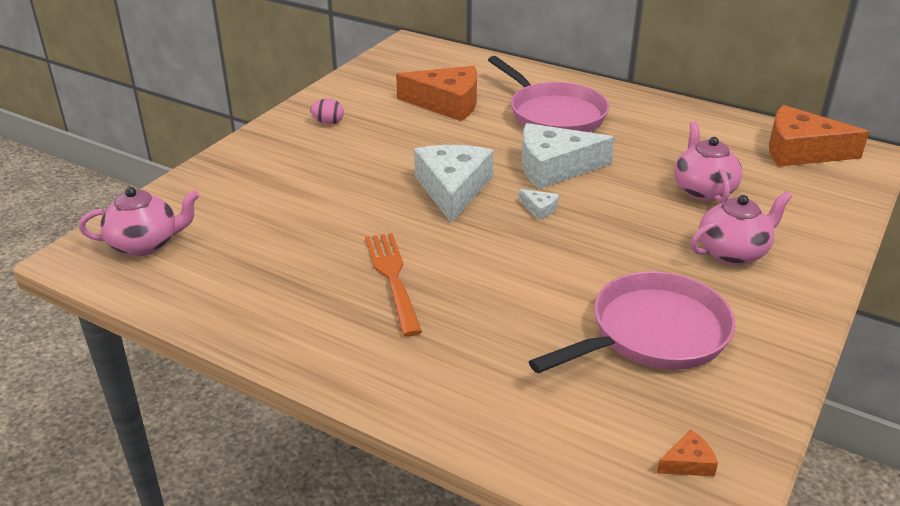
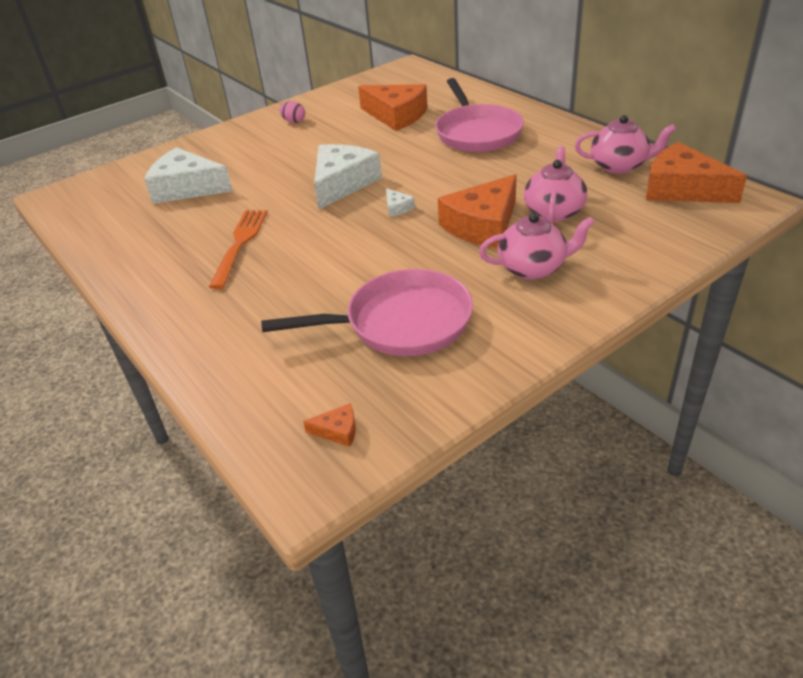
camera: 25 degrees right, 5 degrees up
pink teapot [79,187,199,256] -> pink teapot moved to [575,115,677,174]
white cheese [522,123,615,189] -> white cheese moved to [144,147,233,204]
none -> orange cheese [438,174,517,248]

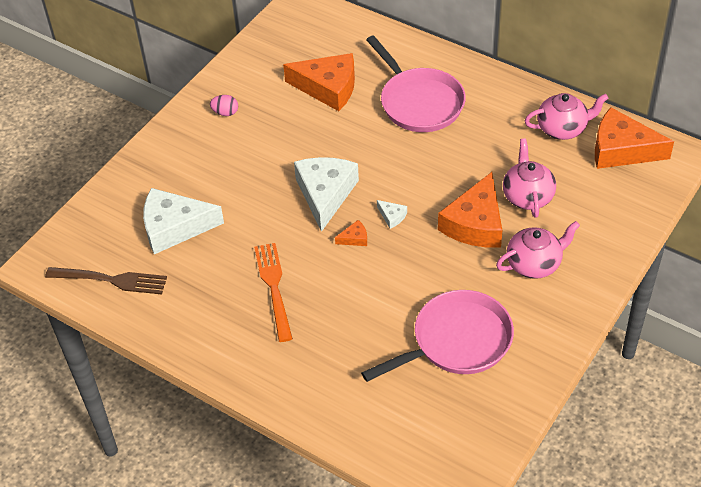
camera: 20 degrees left, 10 degrees up
orange cheese [303,403,356,447] -> orange cheese moved to [335,220,367,246]
none -> brown fork [45,267,167,294]

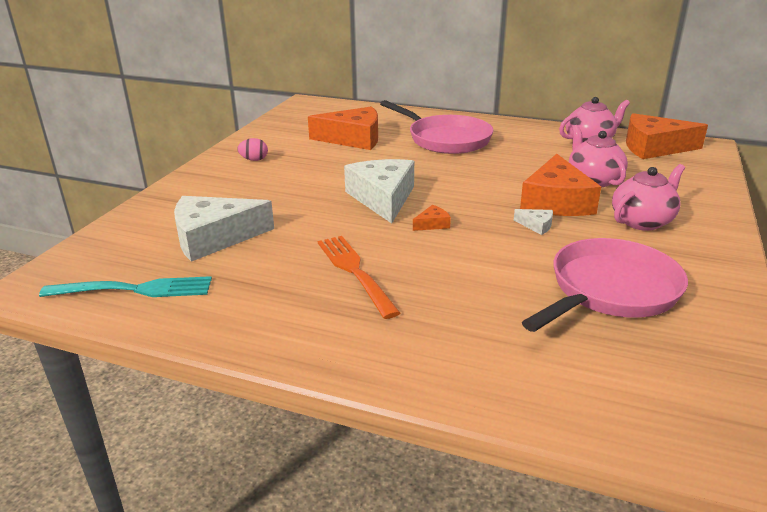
camera: 15 degrees left, 20 degrees down
brown fork [45,267,167,294] -> turquoise fork [39,276,212,297]
white cheese [377,200,407,229] -> white cheese moved to [514,209,553,235]

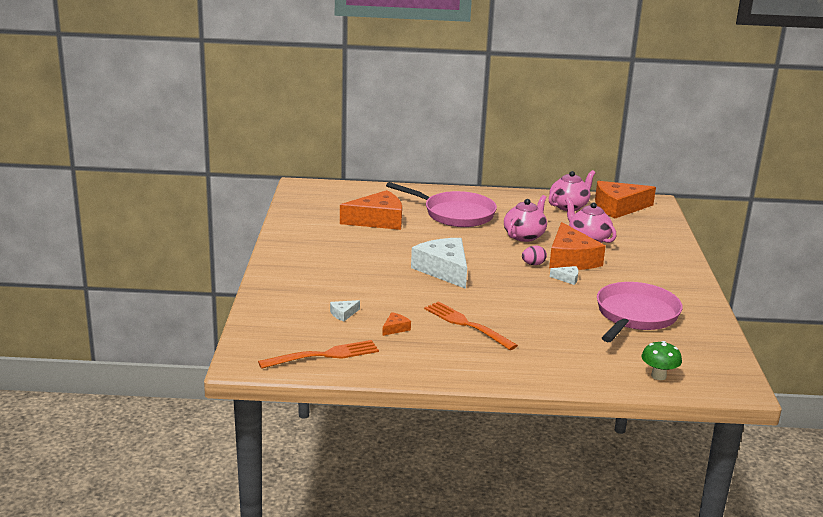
camera: 20 degrees left, 5 degrees down
turquoise fork [39,276,212,297] -> orange fork [258,340,379,369]
white cheese [174,196,274,262] -> white cheese [330,300,360,321], size x0.41
pink egg [237,138,268,161] -> pink egg moved to [522,246,547,265]
orange cheese [413,205,451,231] -> orange cheese moved to [382,312,411,336]
pink teapot [612,164,685,231] -> pink teapot moved to [504,195,547,242]
none -> green mushroom [641,341,682,380]

